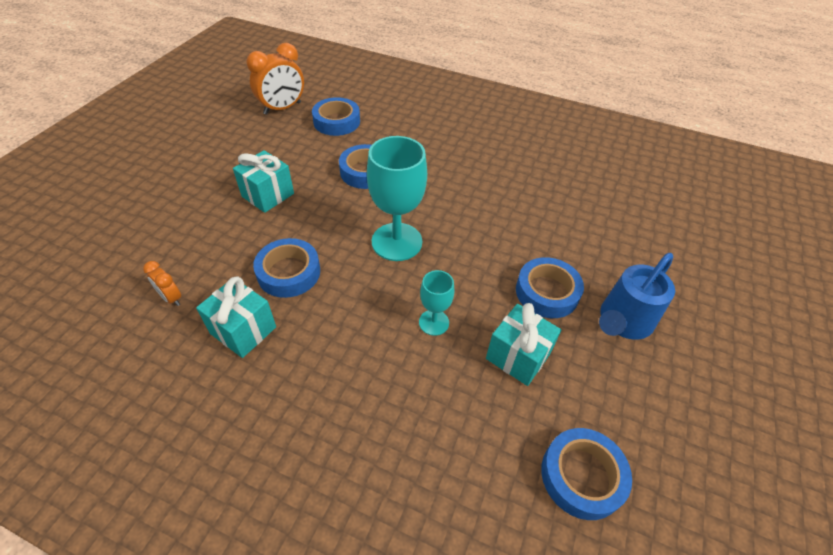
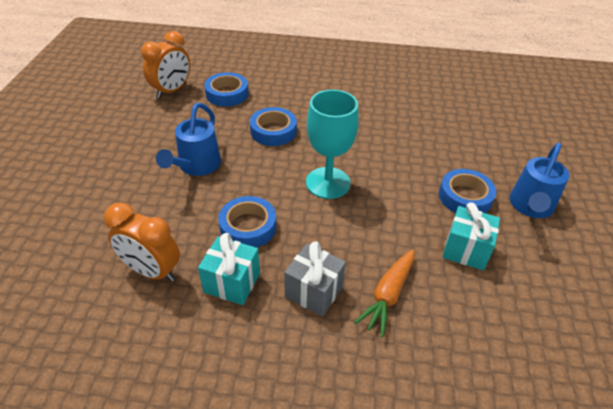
camera: 15 degrees left, 5 degrees down
orange clock [143,261,181,306] -> orange clock [104,202,180,282], size x1.98
turquoise gift [233,150,294,213] -> blue watering can [156,103,221,176]
turquoise goblet [419,270,454,336] -> none
blue tape [541,428,632,520] -> none
none -> grey gift [284,241,346,317]
none -> orange carrot [354,249,414,337]

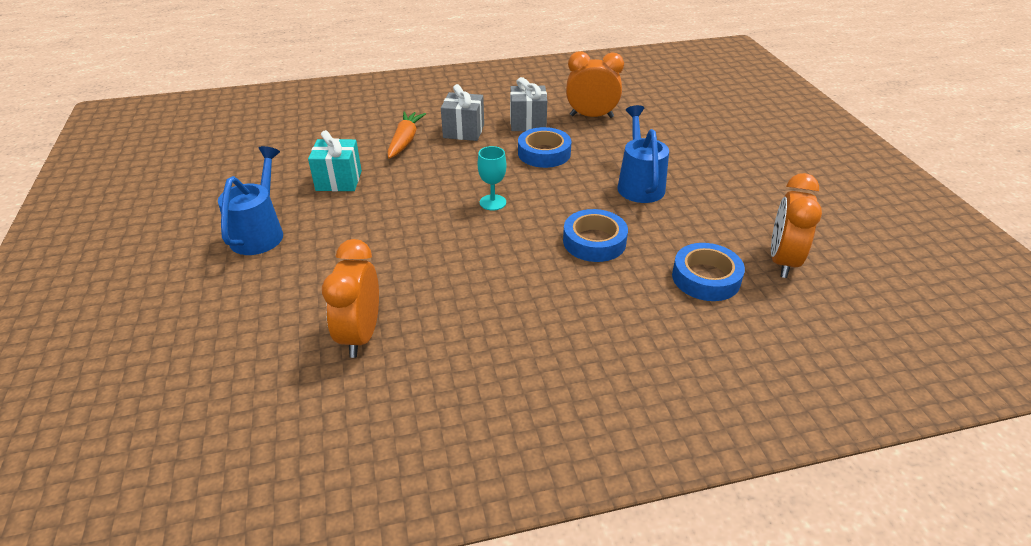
camera: 160 degrees right, 5 degrees down
turquoise gift [198,233,260,305] -> grey gift [510,77,547,131]
turquoise goblet [306,90,359,199] -> turquoise goblet [478,146,506,211], size x0.53
blue tape [439,169,496,213] -> none
none -> orange clock [322,239,379,358]

